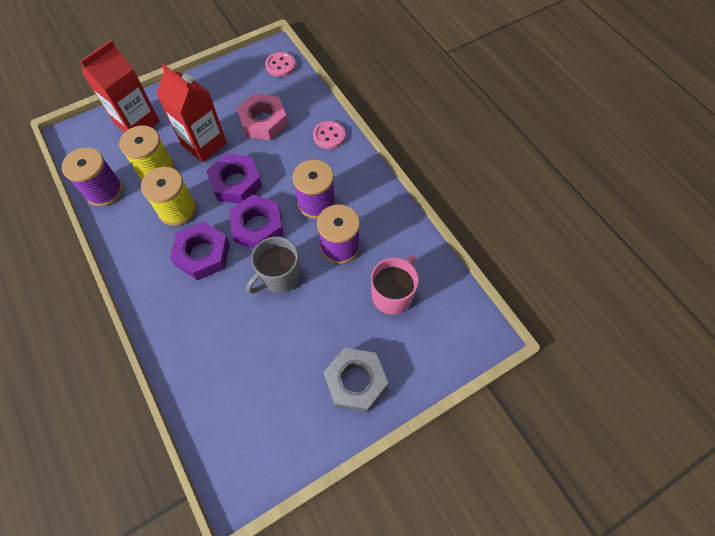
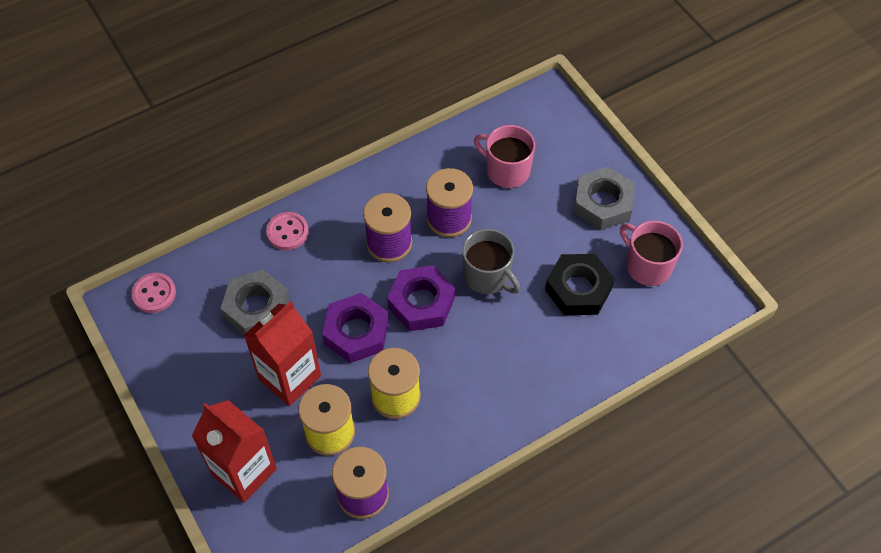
camera: 90 degrees left, 5 degrees down
purple nut [170,221,230,280] -> none
pink nut [237,93,288,141] -> grey nut [220,269,290,335]
none -> black nut [545,254,615,315]
none -> pink mug [620,221,683,286]

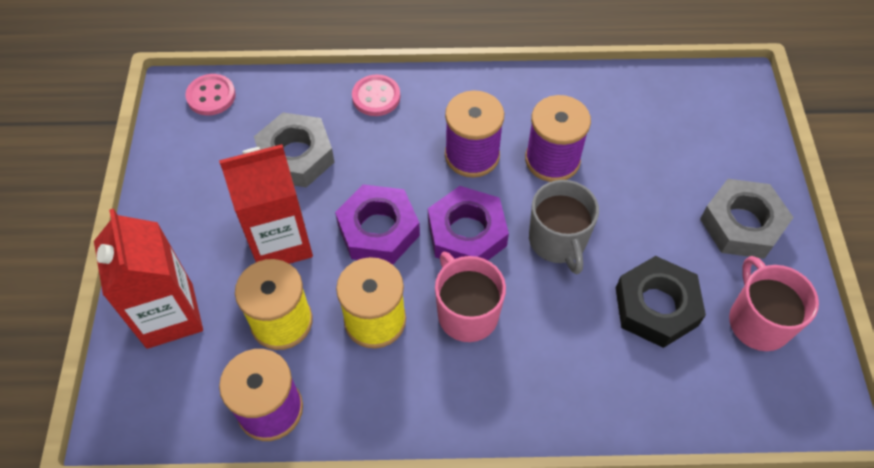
camera: 30 degrees right, 0 degrees up
pink mug [474,125,535,188] -> pink mug moved to [435,252,506,342]

